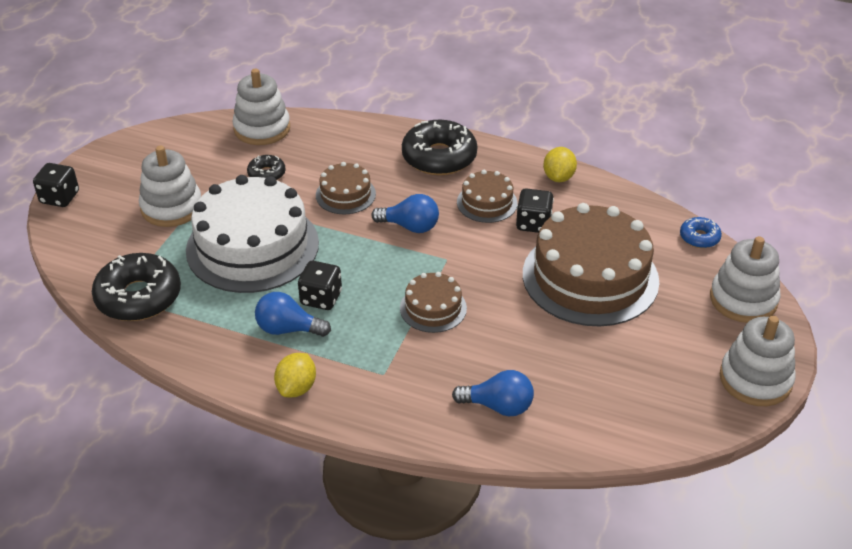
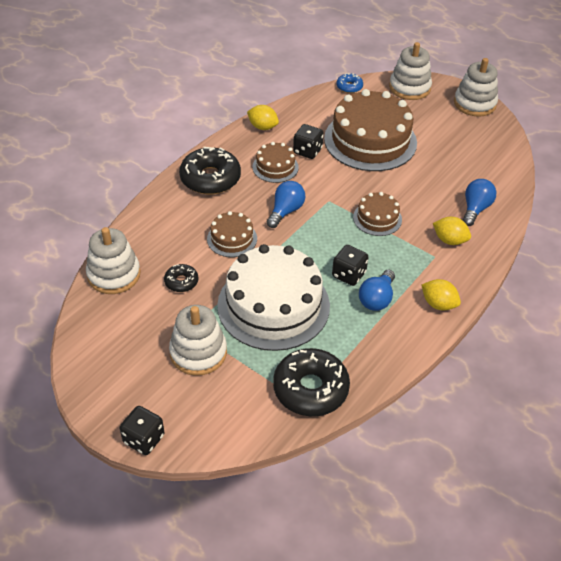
camera: 75 degrees left, 5 degrees up
none -> yellow lemon [433,217,471,245]

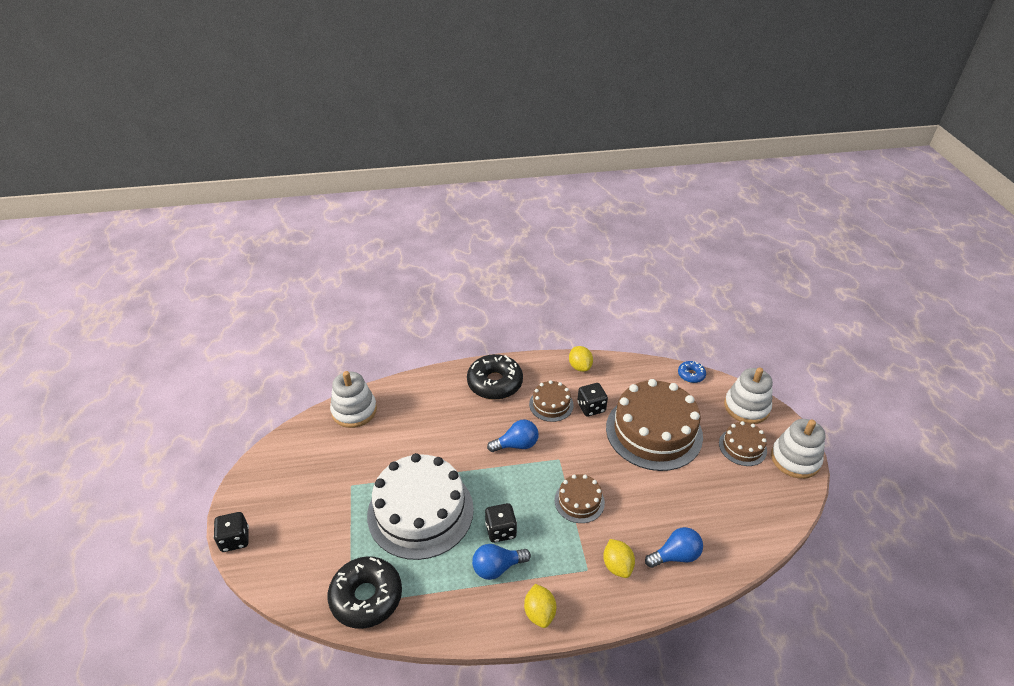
camera: 45 degrees right, 5 degrees down
black donut [164,264,198,292] -> none
white stacking toy [169,305,227,376] -> none
brown cake [207,211,257,257] -> brown cake moved to [719,421,767,466]

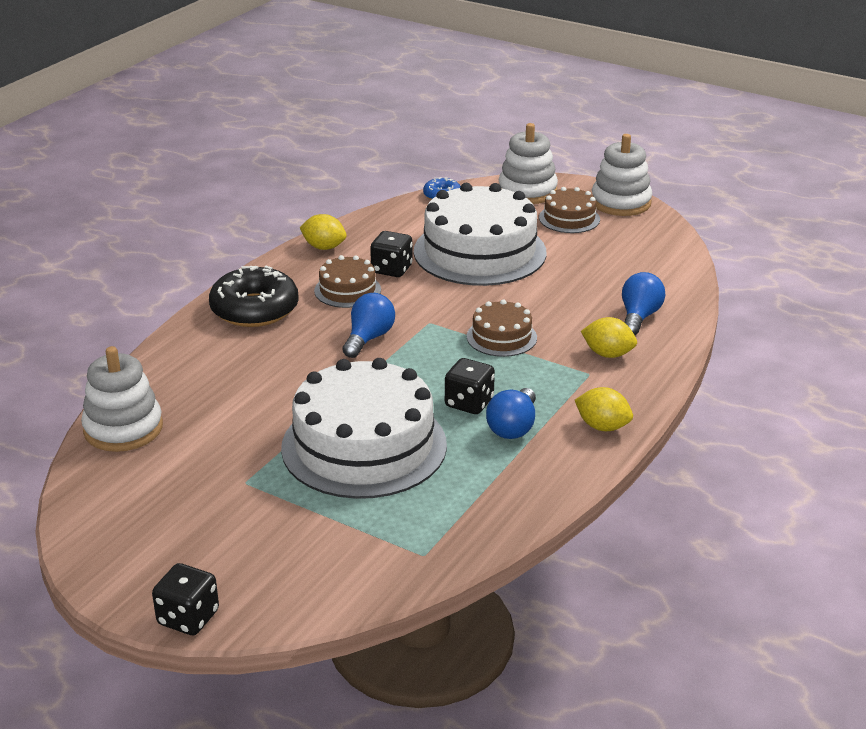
camera: 50 degrees left, 10 degrees down
black donut [328,556,402,629] -> none
brown cake [606,379,703,471] -> white cake [414,183,547,286]

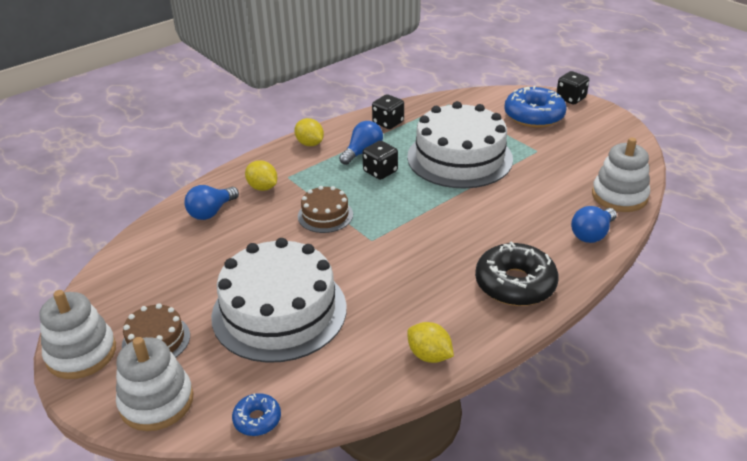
camera: 160 degrees left, 5 degrees up
brown cake [314,255,381,308] -> none
blue light bulb [342,293,395,358] -> blue light bulb moved to [571,206,617,243]
black dice [370,231,413,277] -> black dice moved to [372,94,404,129]
none -> blue donut [504,86,566,128]

